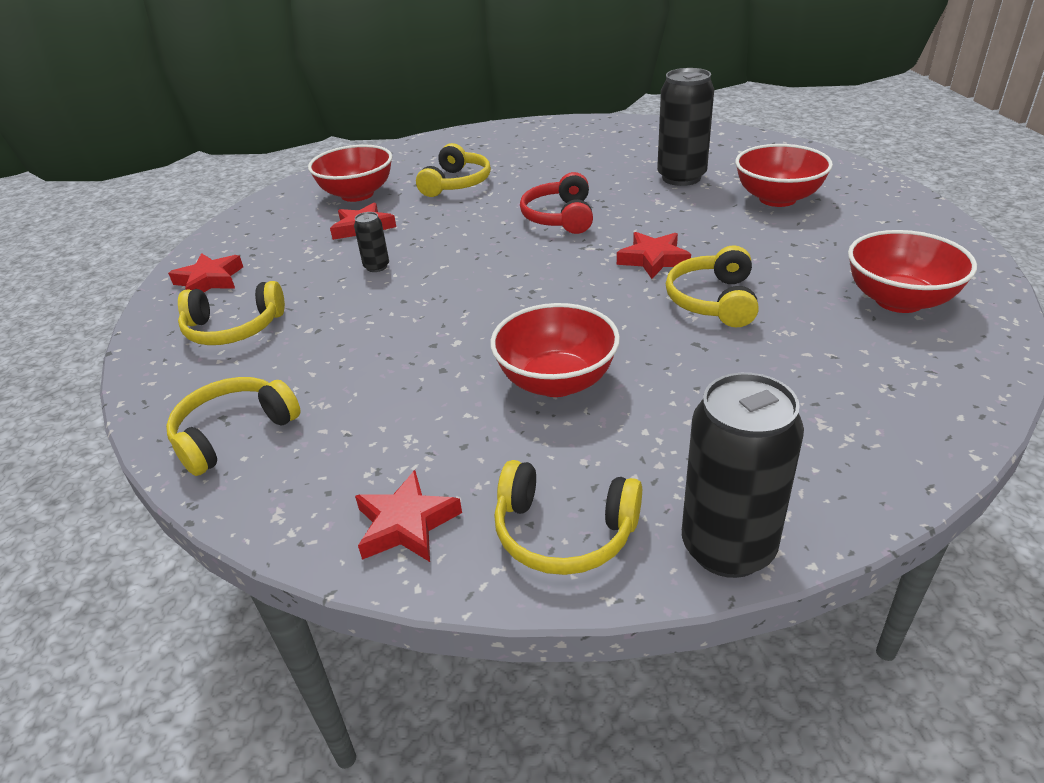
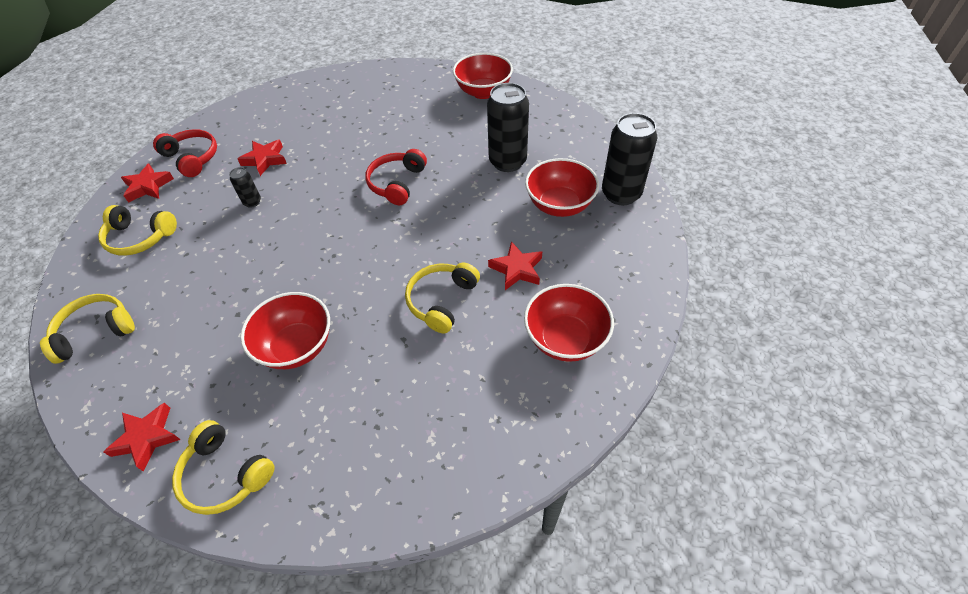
camera: 15 degrees right, 15 degrees up
red bowl [308,144,392,202] -> red bowl moved to [453,53,513,99]
yellow headphones [416,143,491,197] -> none
red star [617,232,691,279] -> red star moved to [488,241,542,290]
black can [682,373,804,578] -> black can moved to [602,113,657,205]
none -> red headphones [153,129,217,177]

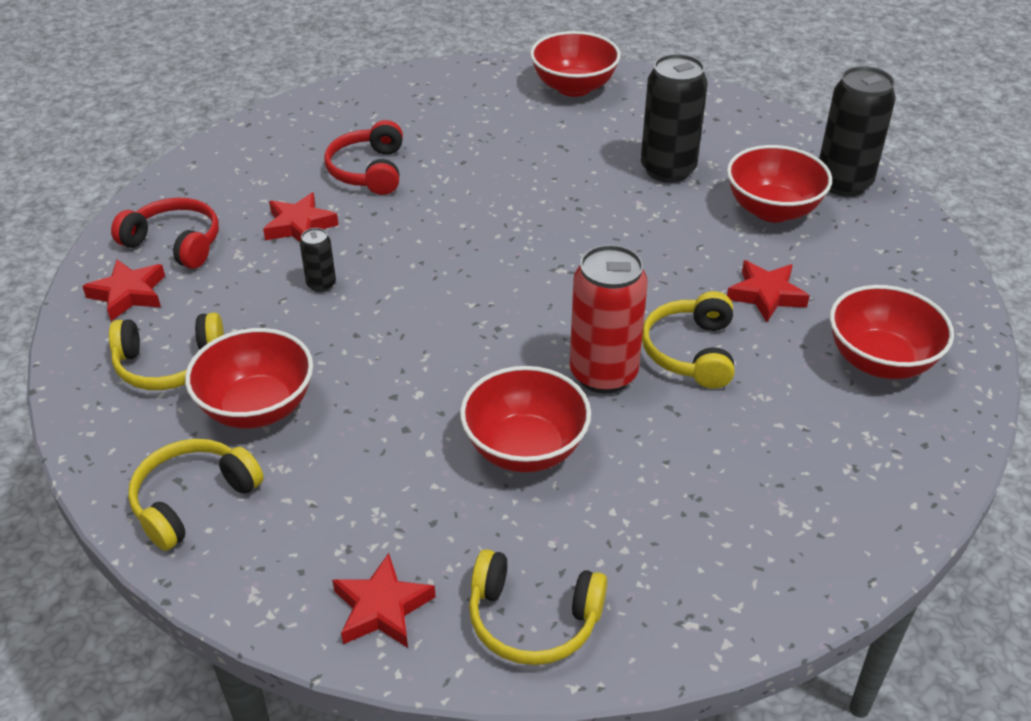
camera: 20 degrees left, 10 degrees down
red headphones [365,149,427,205] -> red headphones moved to [324,120,403,195]
none -> red bowl [185,328,313,428]
none -> red can [570,245,648,394]

